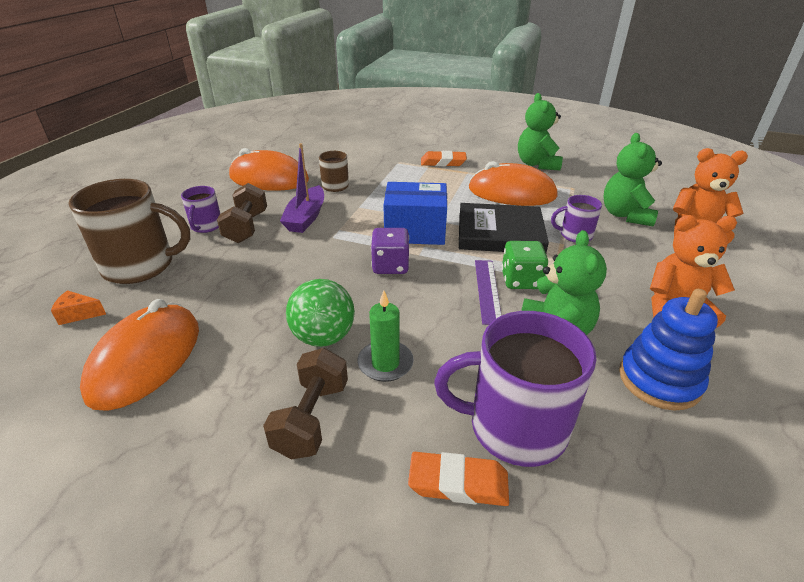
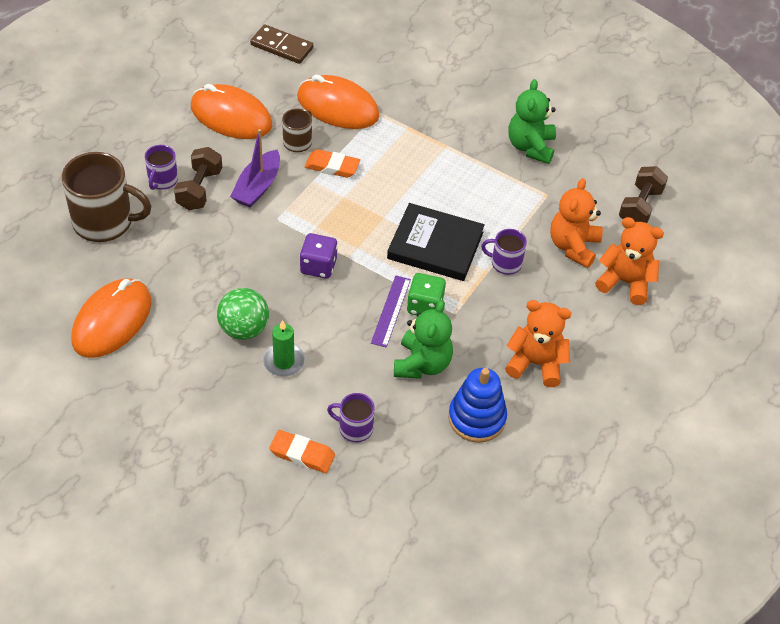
camera: 10 degrees right, 15 degrees up
orange cheese [51,290,106,325] -> none
brown dumbbell [263,348,348,459] -> brown dumbbell moved to [619,166,668,223]
blue box [383,182,447,245] -> none
orange eraser [421,151,467,166] -> orange eraser moved to [305,149,360,178]
purple mug [434,311,597,467] -> purple mug [327,393,375,442], size x0.51
orange mouse [469,161,557,206] -> orange mouse moved to [297,75,379,129]
green teddy bear [603,133,662,226] -> orange teddy bear [550,178,603,268]
none -> brown domino [250,24,313,64]

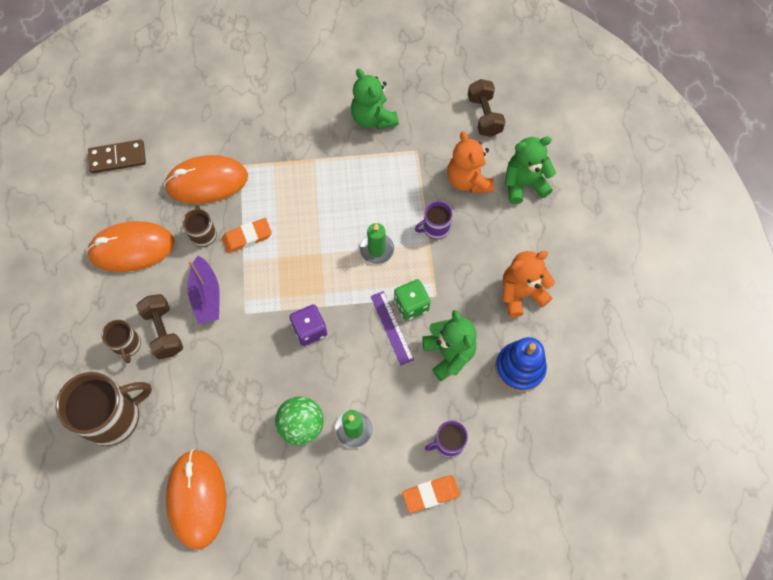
camera: 35 degrees left, 15 degrees up
purple mug [145,145,178,190] -> brown mug [101,320,141,363]
black book [387,203,485,281] -> green candle [359,223,394,264]
orange teddy bear [595,217,664,305] -> green teddy bear [505,136,556,204]

